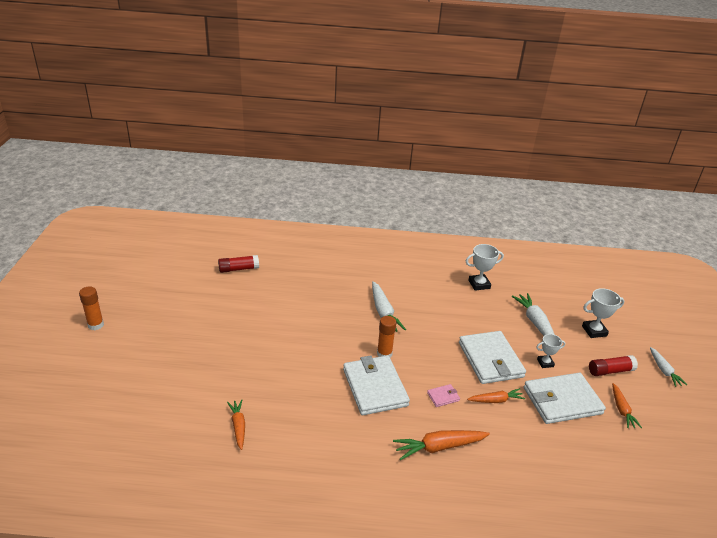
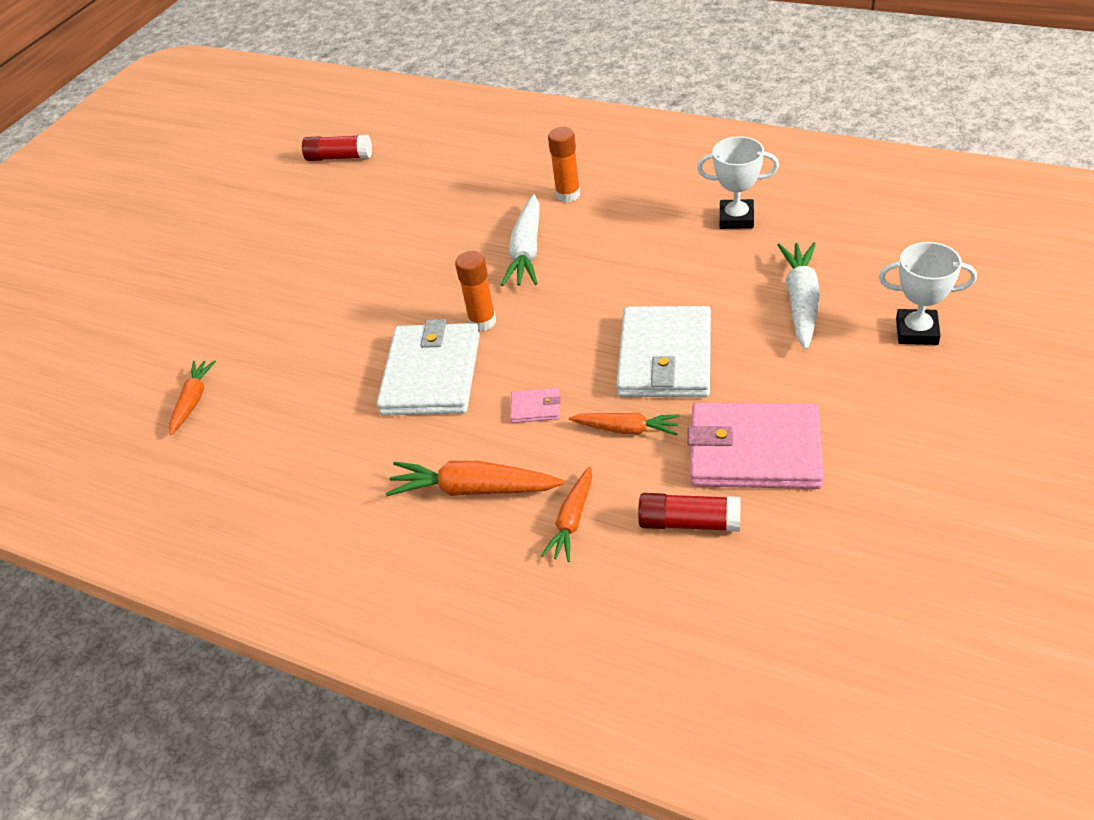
camera: 30 degrees right, 10 degrees up
orange glue stick [79,287,104,330] -> orange glue stick moved to [548,127,580,203]
white wallet [524,373,606,424] -> pink wallet [687,403,824,489]
white trophy [536,334,565,368] -> none
red glue stick [589,355,638,376] -> red glue stick moved to [638,493,741,532]
orange carrot [612,383,642,428] -> orange carrot moved to [541,467,592,562]
white carrot [650,347,687,387] -> none

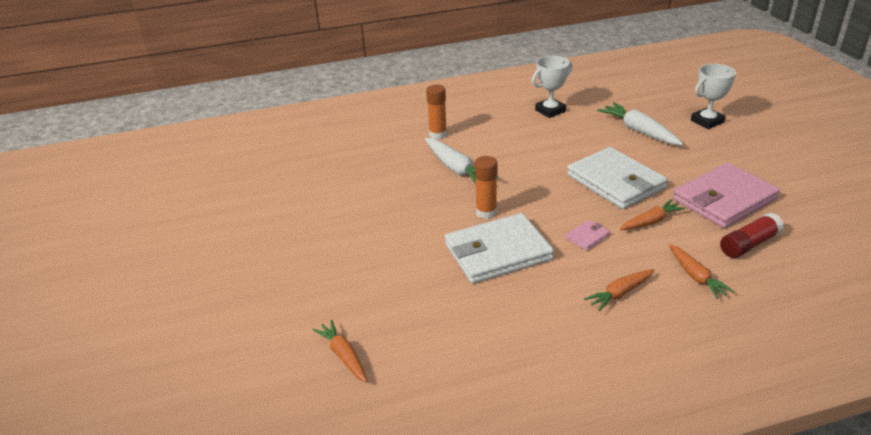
camera: 45 degrees left, 10 degrees down
red glue stick [302,135,372,161] -> none
white wallet [377,319,480,416] -> white wallet turned 75 degrees counterclockwise [445,213,554,284]
orange carrot [385,461,565,496] -> orange carrot [584,269,655,312], size x0.64

